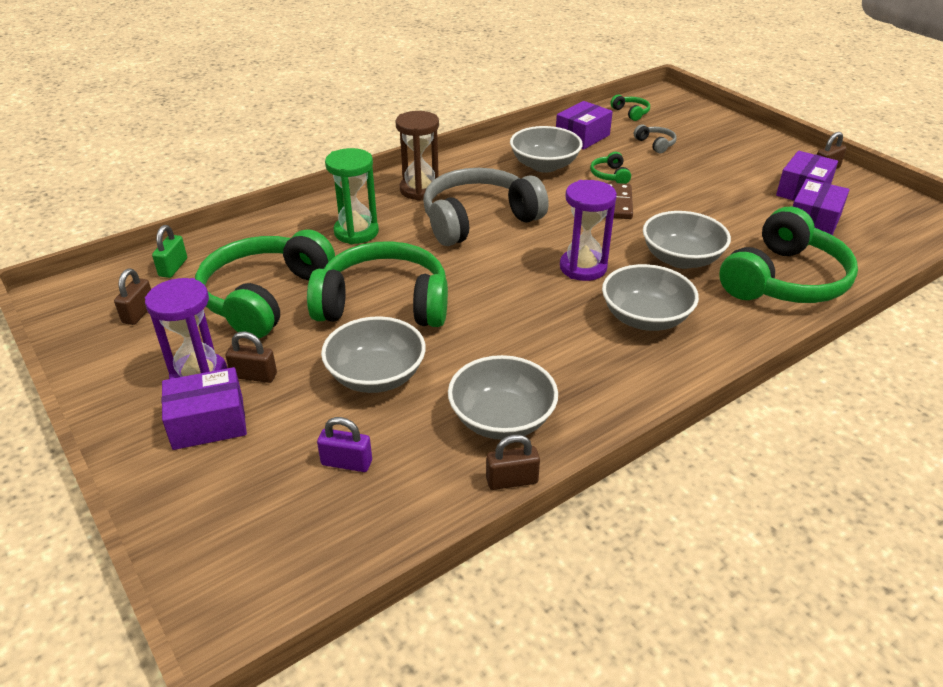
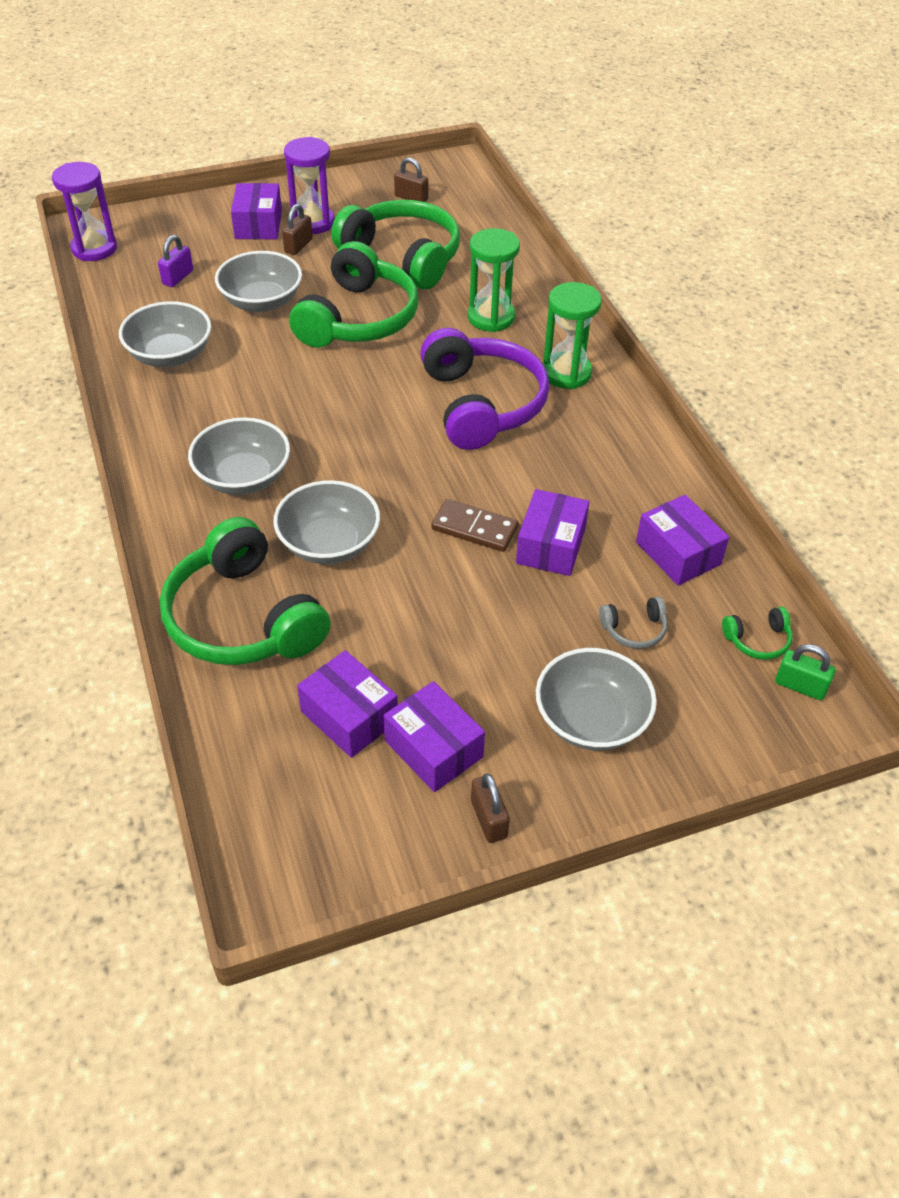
camera: 105 degrees right, 10 degrees up
green padlock [152,225,187,278] -> green padlock moved to [775,644,836,700]
brown hourglass [395,111,439,201] -> green hourglass [543,282,602,389]
grey headphones [423,168,549,246] -> purple headphones [420,328,549,450]
brown padlock [486,435,540,490] -> none
grey bowl [510,126,582,173] -> grey bowl moved to [536,648,657,751]
purple hourglass [560,180,617,281] -> purple hourglass moved to [52,162,117,261]
green headphones [590,152,631,184] -> purple box [516,489,589,576]

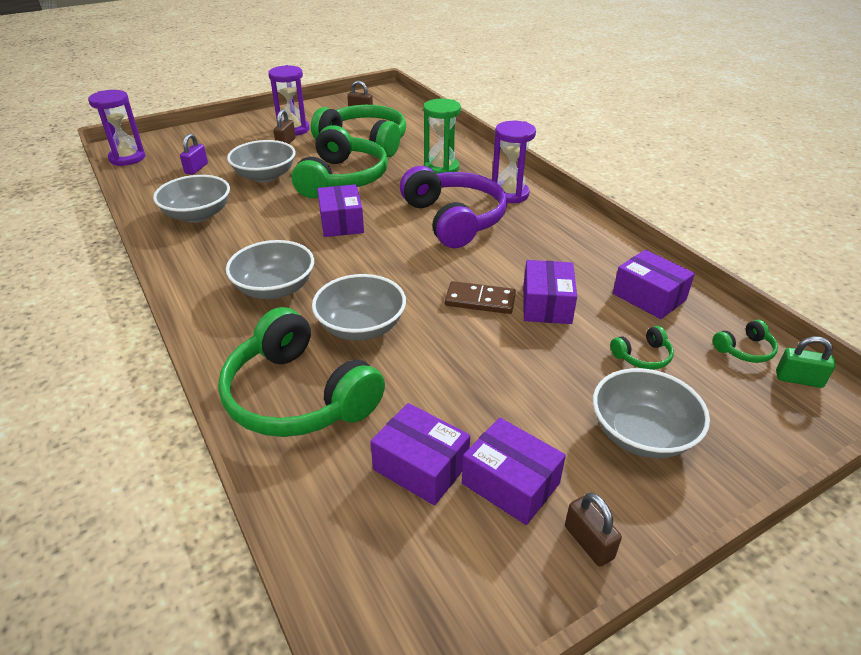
camera: 10 degrees left, 10 degrees down
purple box [231,183,282,239] -> purple box moved to [317,184,364,237]
green hourglass [543,282,602,389] -> purple hourglass [492,121,536,203]
grey headphones [599,597,668,649] -> green headphones [610,326,674,369]

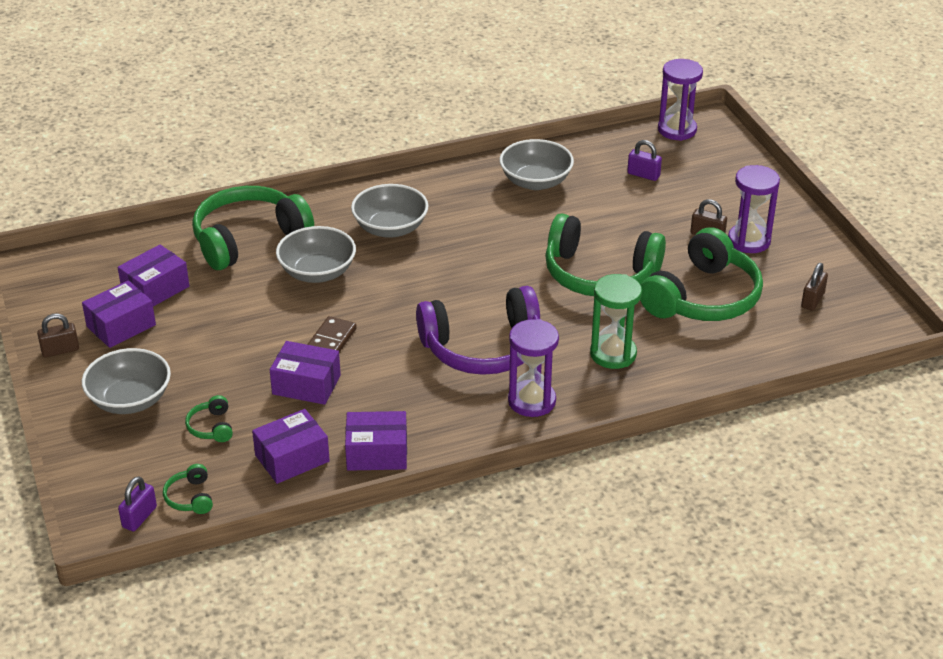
camera: 100 degrees right, 0 degrees up
grey bowl [227,140,295,183] -> none
purple box [317,184,364,237] -> purple box moved to [345,411,407,471]
green padlock [776,336,836,388] -> purple padlock [118,476,157,531]

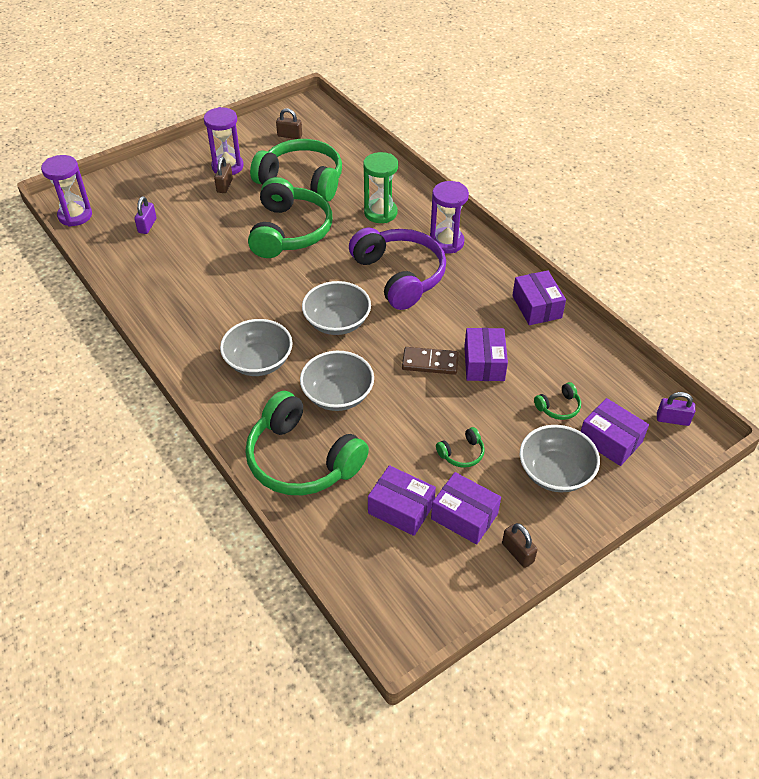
camera: 105 degrees left, 10 degrees up
green headphones [163,464,213,514] -> green headphones moved to [436,427,485,468]
purple box [252,409,330,484] -> purple box moved to [581,398,649,466]
grey bowl [499,139,574,190] -> grey bowl moved to [302,281,371,335]

